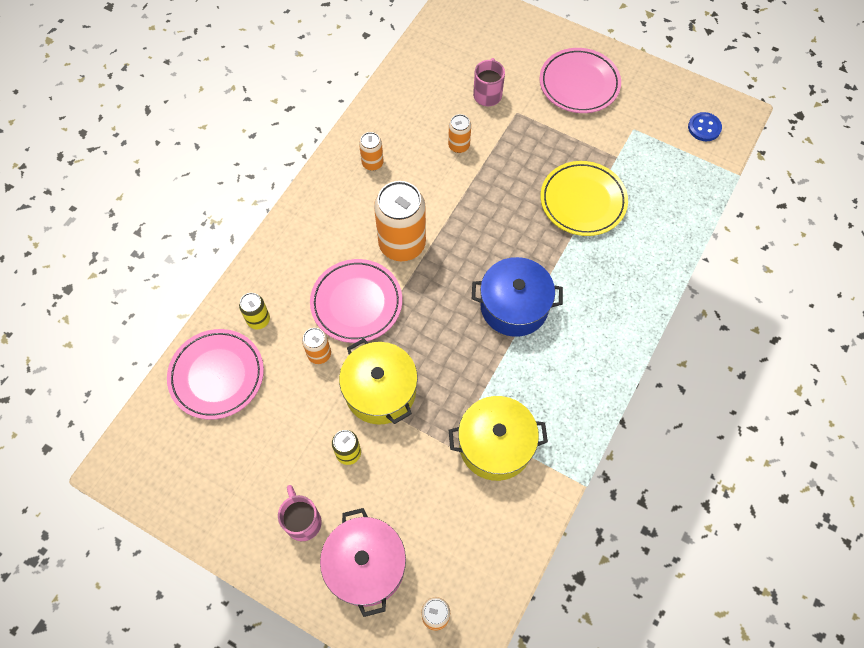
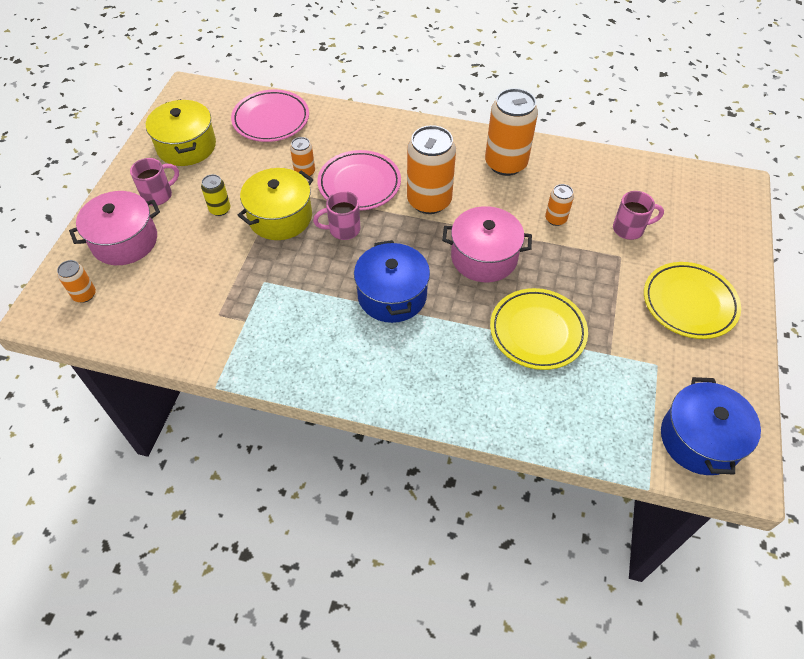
camera: 75 degrees right, 10 degrees down
yellow can [239,293,270,329] -> none
orange can [359,132,384,171] -> orange can [485,88,538,176], size x2.06
yellow pot [449,396,548,481] -> yellow pot moved to [146,99,216,166]
pink plate [540,48,621,113] -> yellow plate [644,262,741,339]
blue button [688,112,722,141] -> blue pot [661,377,761,475]
none -> pink mug [313,191,360,240]
none -> pink pot [442,206,532,282]

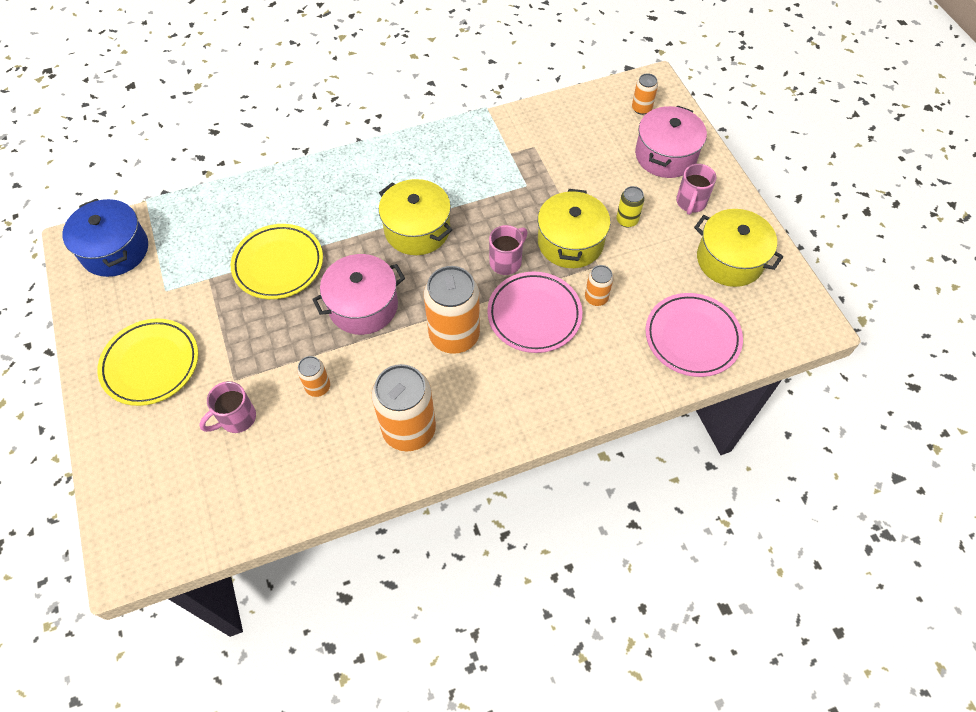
camera: 145 degrees right, 5 degrees up
blue pot [354,240,430,323] -> yellow pot [379,179,452,255]

